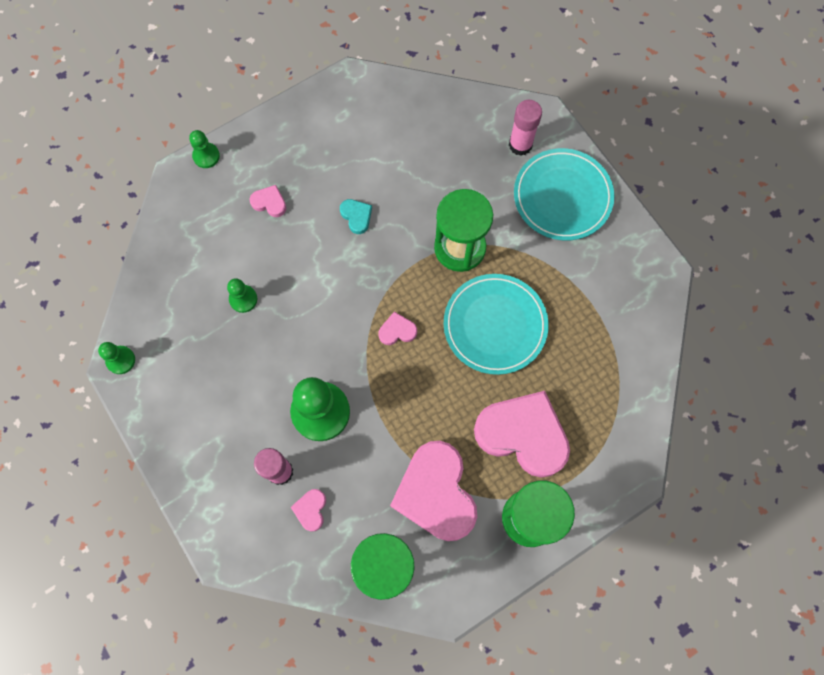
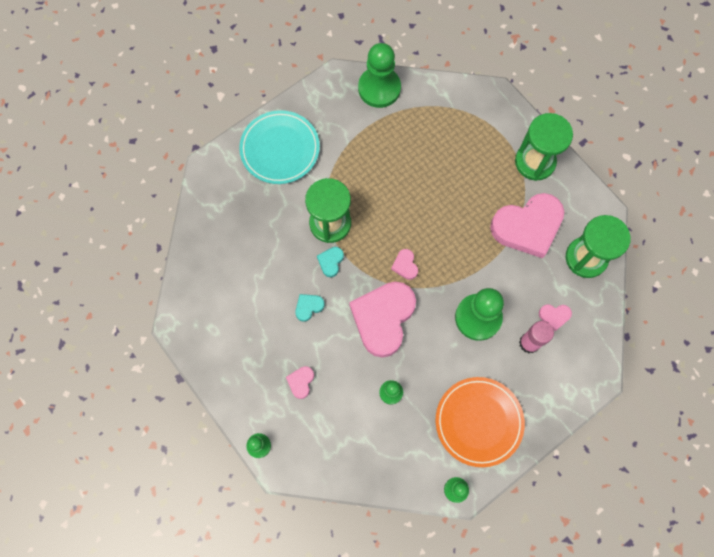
camera: 95 degrees left, 0 degrees up
turquoise plate [444,274,549,375] -> none
pink heart [474,391,570,478] -> pink heart moved to [349,282,416,358]
pink glue stick [509,100,542,156] -> none
none -> turquoise heart [317,247,344,277]
none -> green pawn [358,43,401,108]
none -> orange plate [436,377,525,467]

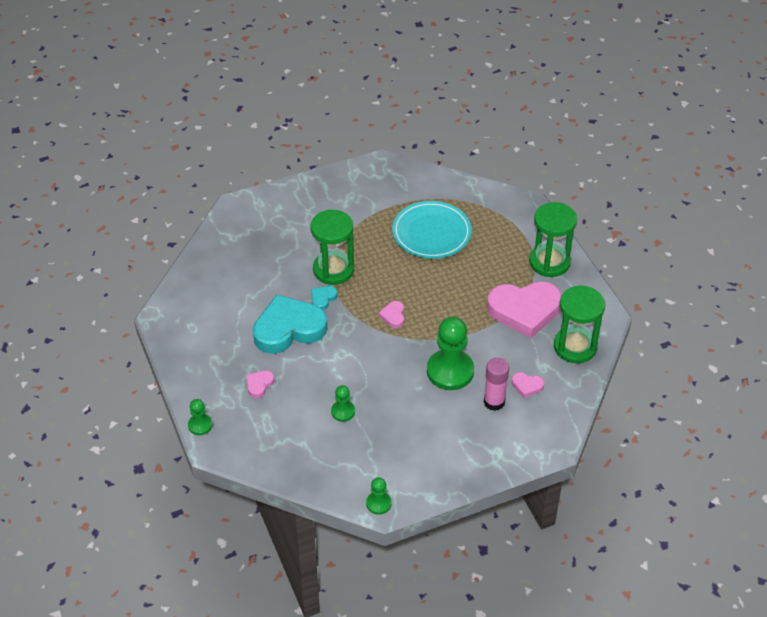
camera: 15 degrees right, 25 degrees down
turquoise plate [239,110,320,184] -> turquoise plate moved to [392,201,472,259]
turquoise heart [295,294,325,322] -> turquoise heart [253,295,328,354], size x2.40
pink heart [349,282,416,358] -> none
green pawn [358,43,401,108] -> none
orange plate [436,377,525,467] -> none

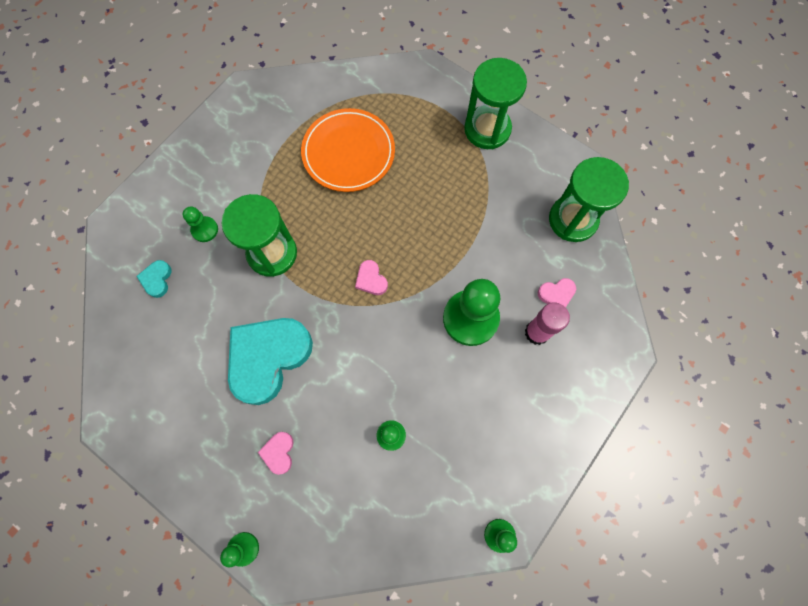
camera: 30 degrees left, 25 degrees up
turquoise heart [311,286,337,310] -> turquoise heart moved to [136,260,171,298]
turquoise plate [392,201,472,259] -> orange plate [301,108,395,192]
pink heart [487,281,562,338] -> none
none -> green pawn [183,206,218,242]

